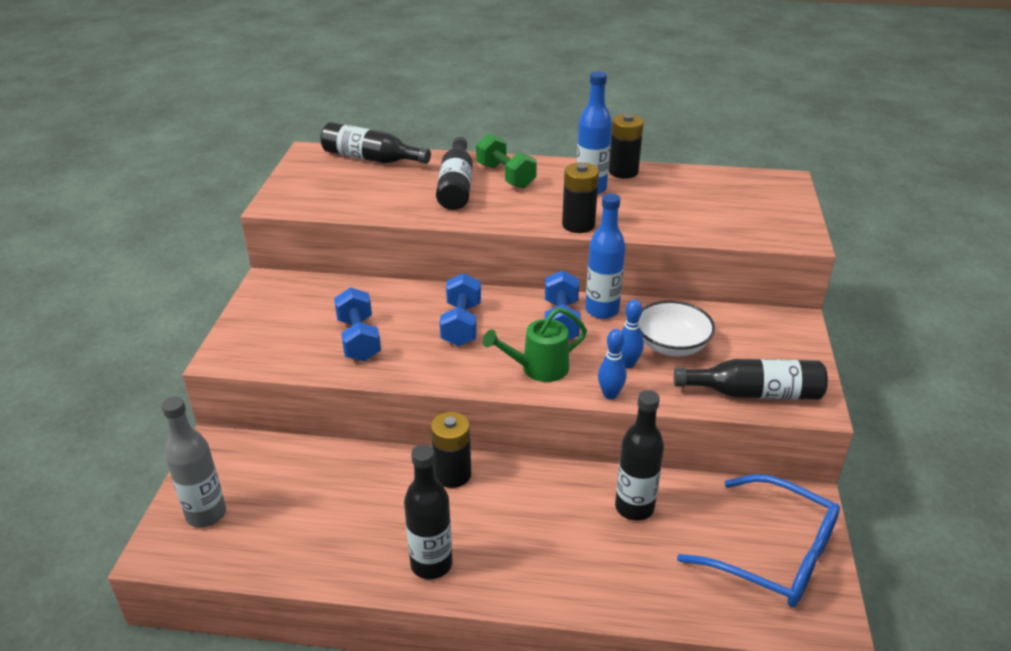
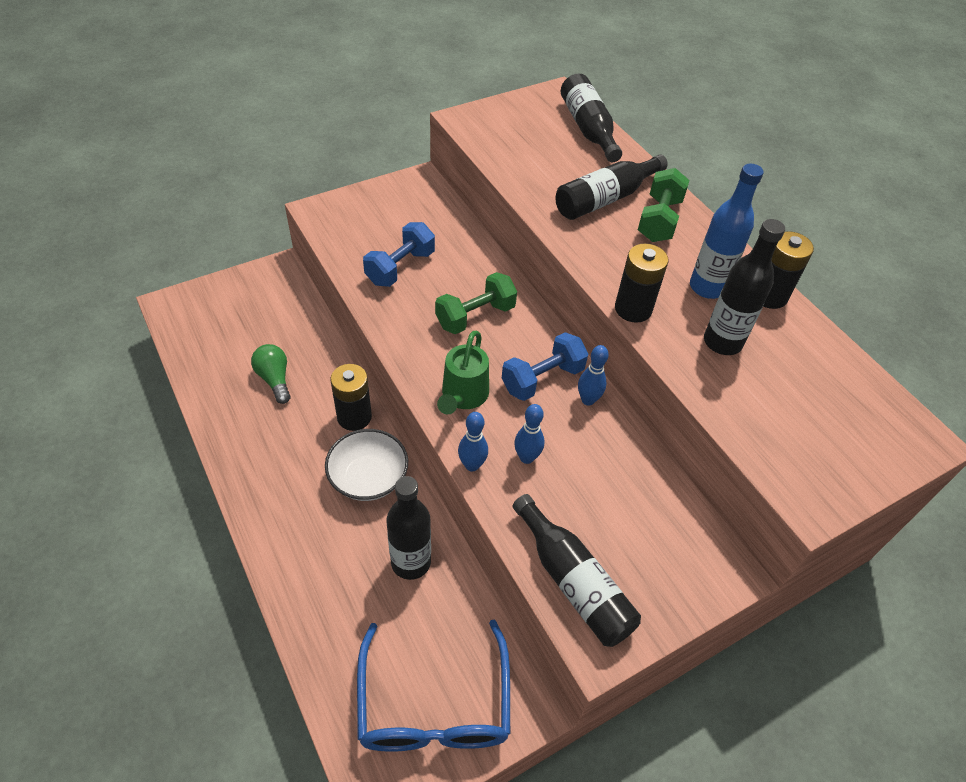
camera: 50 degrees right, 15 degrees up
grey bottle [162,397,226,528] -> none
black bottle [404,444,452,579] -> black bottle moved to [704,219,785,355]
blue dumbbell [440,273,481,346] -> green dumbbell [435,272,517,334]
green watering can [483,307,587,382] -> green watering can turned 105 degrees counterclockwise [437,331,489,414]
blue bottle [585,193,626,319] -> blue bowling pin [578,345,609,406]
white bowl [639,301,715,356] -> white bowl moved to [325,429,408,501]
none -> green light bulb [251,344,291,404]

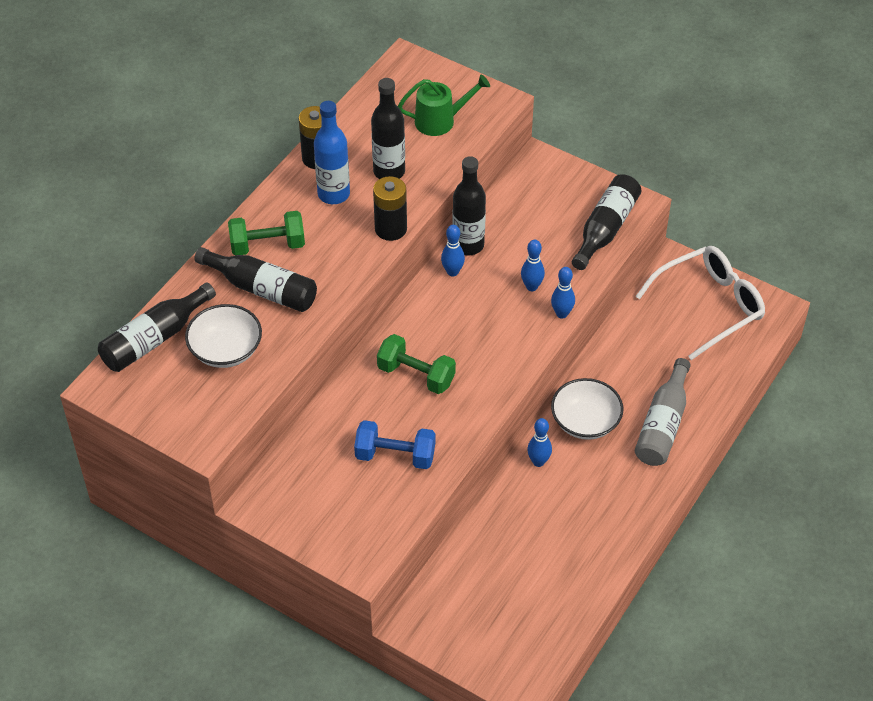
camera: 115 degrees left, 0 degrees up
green light bulb [251,344,291,404] -> none
black battery [330,364,372,431] -> blue bowling pin [527,418,552,467]
blue glasses [357,620,510,752] -> white glasses [635,246,765,360]
black bottle [387,476,431,580] -> black bottle moved to [452,156,486,256]
green watering can [437,331,489,414] -> green watering can moved to [398,74,490,136]
blue dumbbell [502,332,588,401] -> none
none -> white bowl [185,304,262,368]
none -> grey bottle [635,358,691,466]

